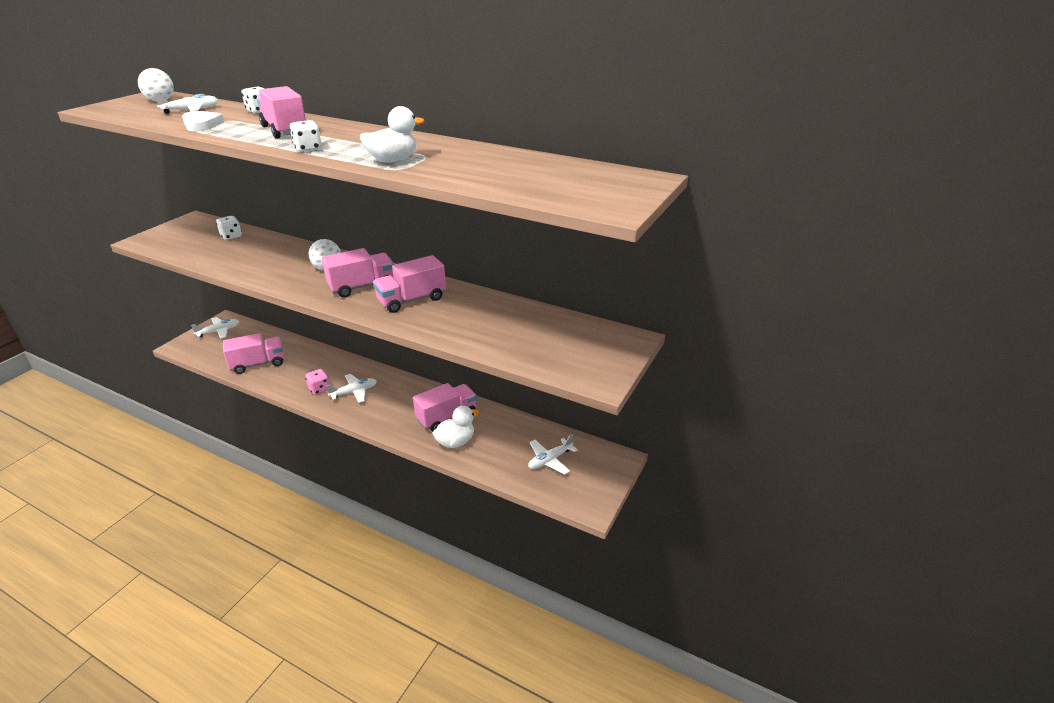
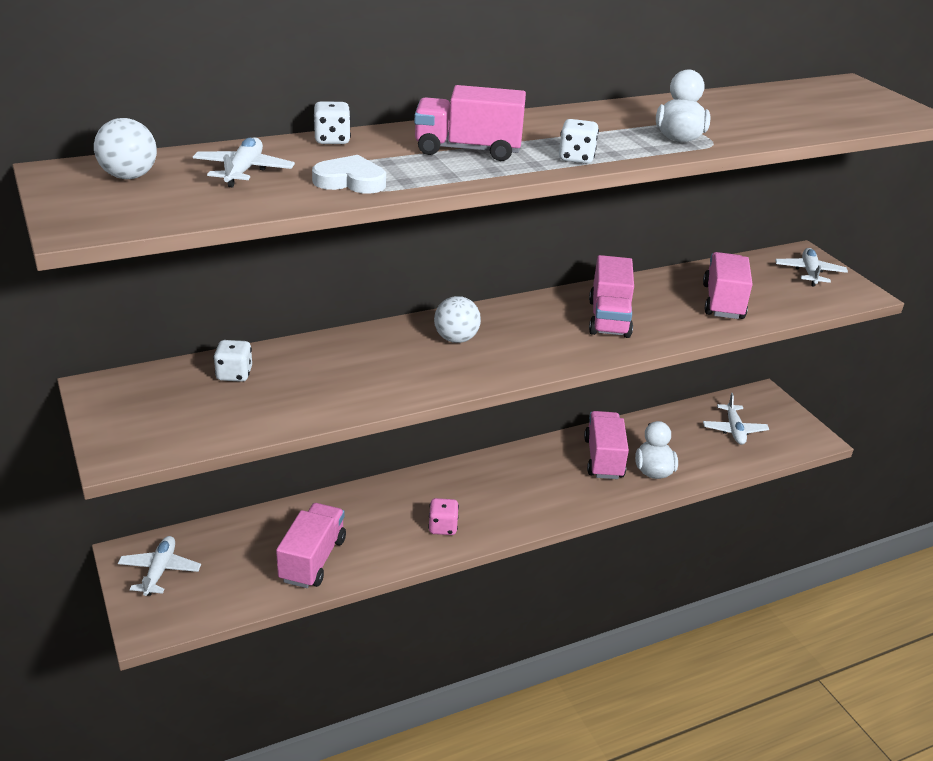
camera: 55 degrees left, 0 degrees up
pink truck [322,248,394,298] -> pink truck moved to [703,252,753,319]
white plane [326,374,377,403] -> white plane moved to [775,248,848,287]

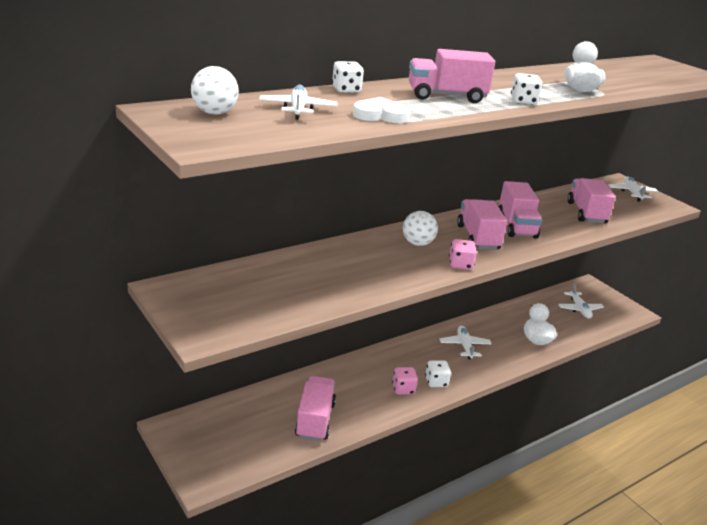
camera: 10 degrees left, 5 degrees down
white plane [118,536,201,596] -> white plane moved to [440,326,491,359]
white dice [213,340,252,382] -> white dice moved to [425,360,451,387]
pink truck [584,411,629,479] -> pink truck moved to [457,199,507,250]
none -> pink dice [449,239,477,270]

